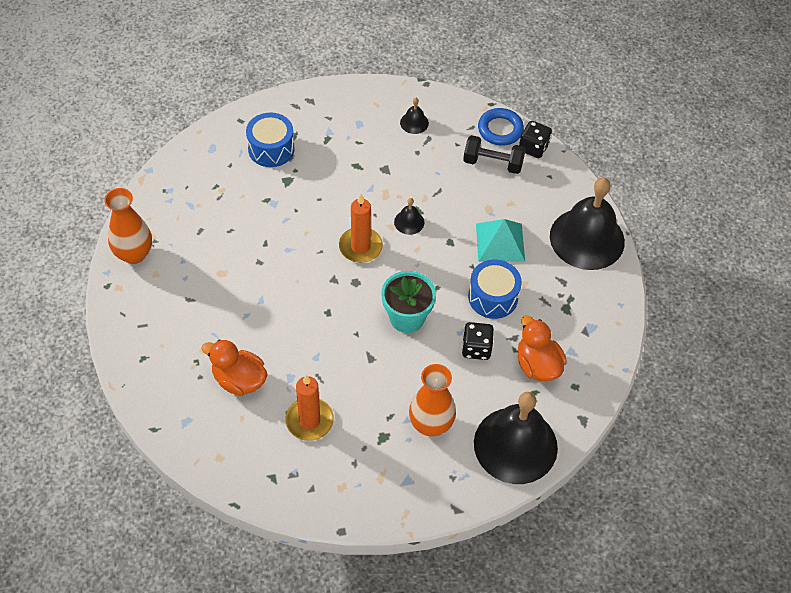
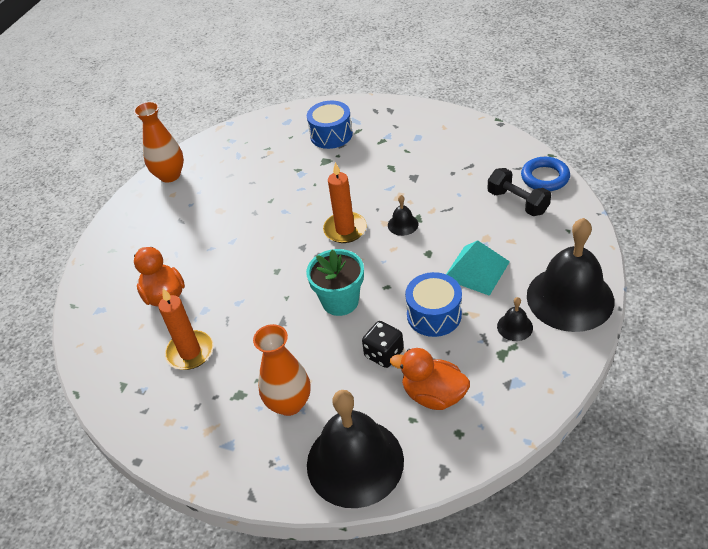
camera: 40 degrees right, 10 degrees down
black bell [400,98,429,134] -> black bell moved to [497,297,533,341]
orange duck [518,316,567,381] -> orange duck turned 75 degrees counterclockwise [390,348,470,410]
black dice [519,121,552,158] -> none

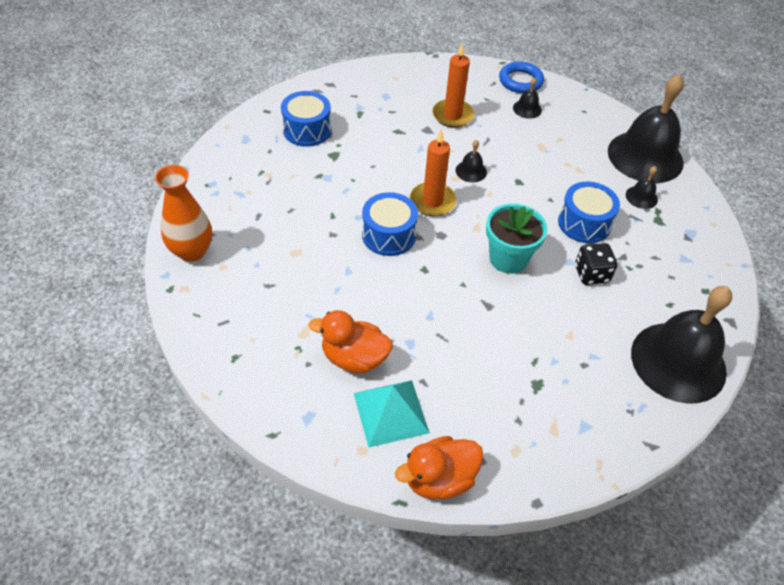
camera: 55 degrees left, 5 degrees up
orange candle [158,288,213,370] -> orange candle moved to [432,43,474,128]
orange vase [253,324,310,416] -> none
orange duck [390,348,470,410] -> orange duck moved to [395,436,484,499]
turquoise pyramid [446,240,510,296] -> turquoise pyramid moved to [354,380,430,447]
black dumbbell [488,168,551,216] -> black bell [513,77,542,119]
none -> blue drum [362,192,418,256]

